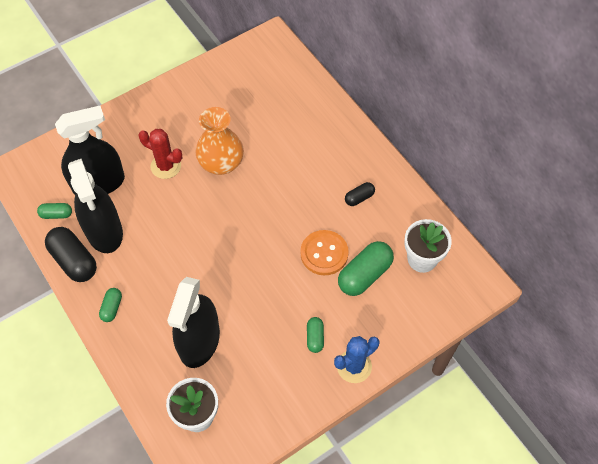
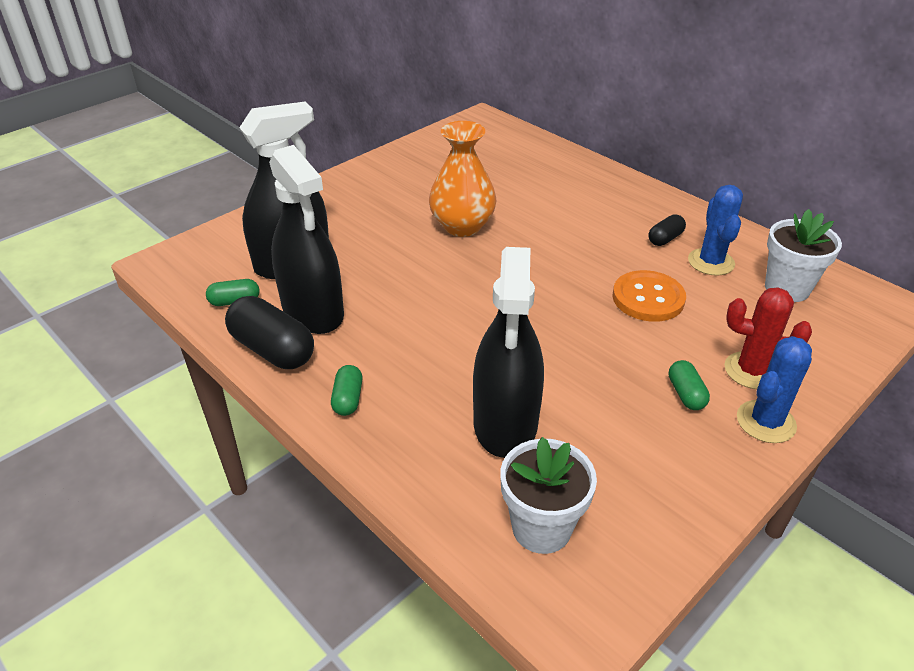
camera: 10 degrees left, 20 degrees down
red cactus [138,129,182,179] -> red cactus moved to [724,287,812,389]
green capsule [338,241,394,296] -> none
none -> blue cactus [688,185,743,276]

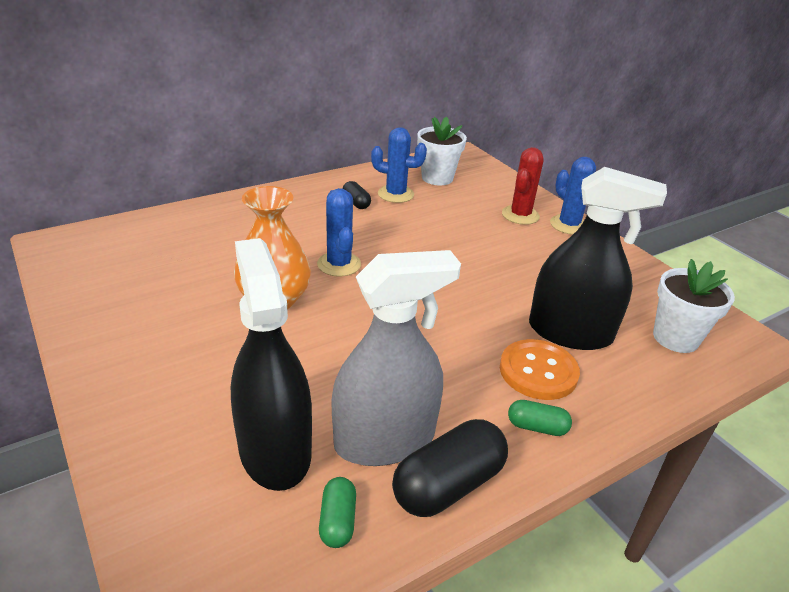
camera: 80 degrees left, 5 degrees down
black spray bottle [269,145,344,334] -> grey spray bottle [332,250,461,466]
orange button [612,270,686,322] -> orange button moved to [500,339,580,400]
green capsule [669,360,710,410] -> none
none -> blue cactus [317,188,361,277]

